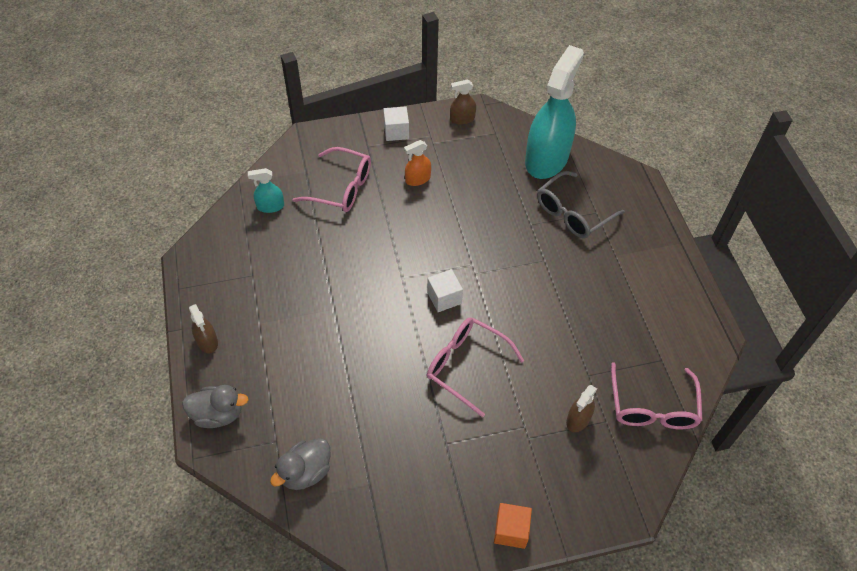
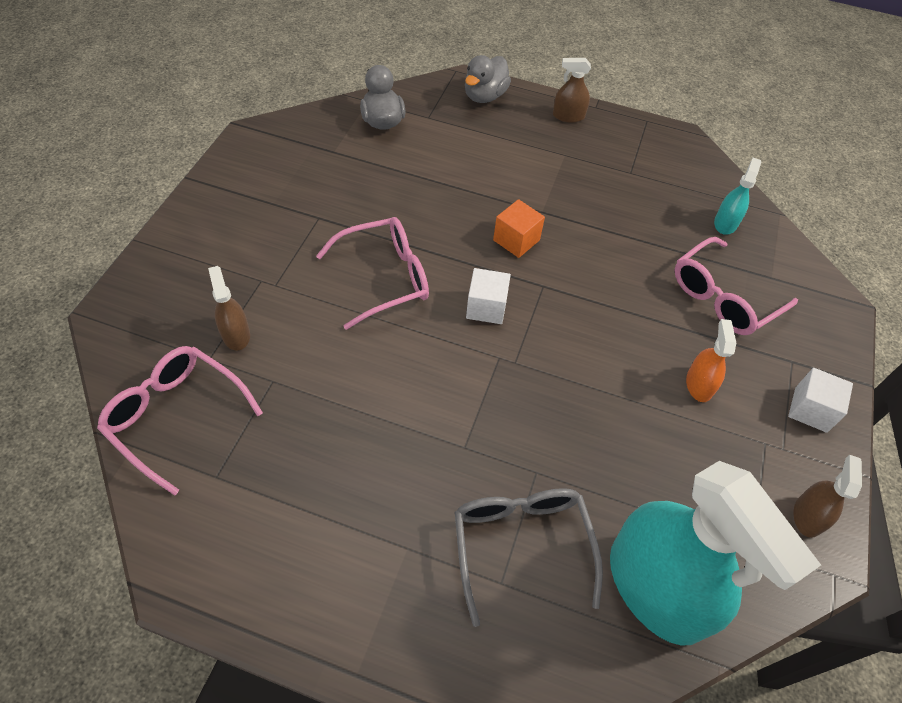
camera: 120 degrees right, 0 degrees up
orange cube [494,503,532,549] -> orange cube moved to [493,199,545,258]

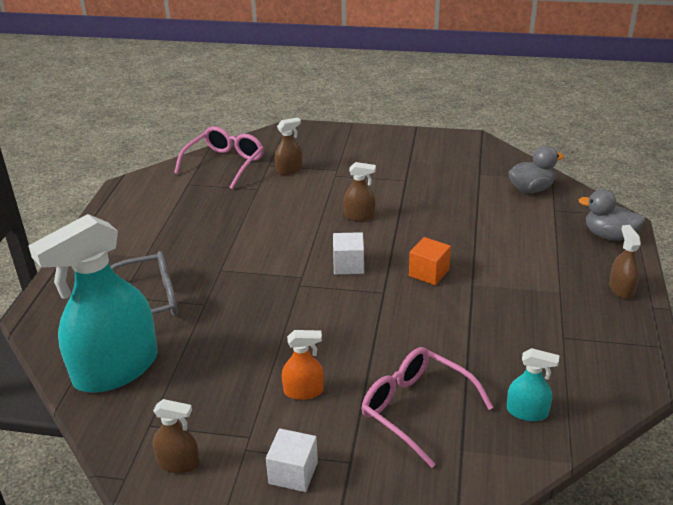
camera: 85 degrees right, 20 degrees down
pink glasses [316,217,429,330] -> brown spray bottle [343,162,376,221]

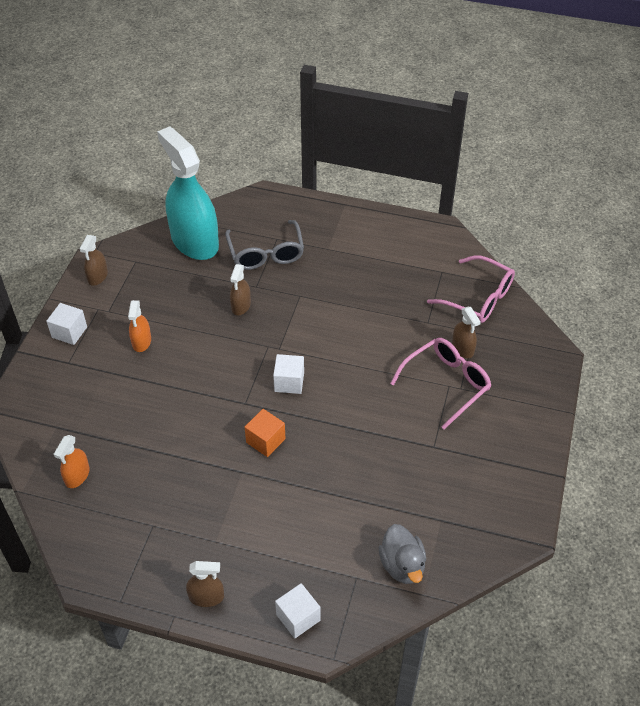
camera: 95 degrees right, 15 degrees up
brown spray bottle [343,162,376,221] -> brown spray bottle moved to [230,264,251,315]
pink glasses [362,347,493,468] -> pink glasses moved to [390,338,491,429]
turquoise spray bottle [507,348,560,421] -> orange spray bottle [54,435,90,488]
grey duck [579,189,645,241] -> white cube [275,583,320,638]

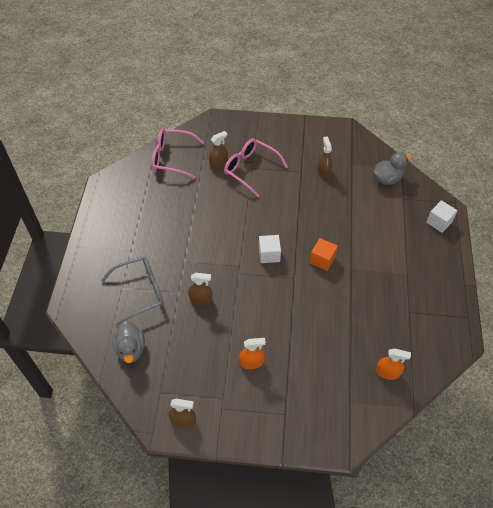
camera: 100 degrees left, 5 degrees up
white cube [46,303,87,345] -> none
turquoise spray bottle [157,126,219,260] -> grey duck [112,321,145,363]
brown spray bottle [186,561,224,607] -> brown spray bottle moved to [317,137,333,178]
pink glasses [427,255,515,323] -> pink glasses turned 105 degrees counterclockwise [152,129,204,179]

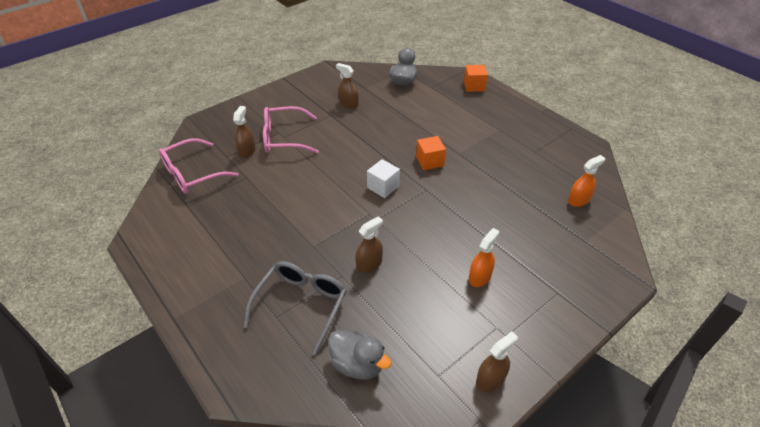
camera: 45 degrees left, 10 degrees down
white cube [426,200,458,233] -> orange cube [464,65,488,92]

